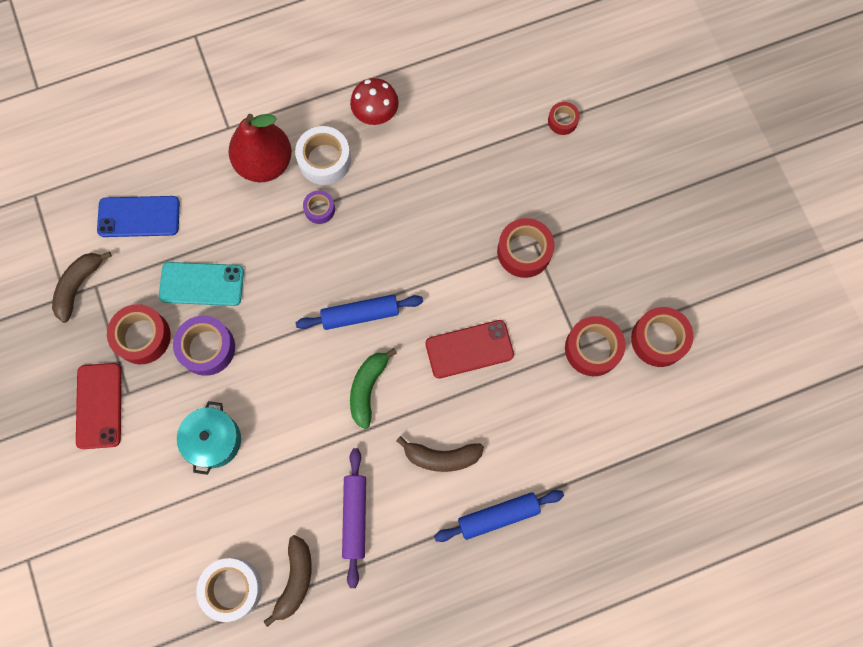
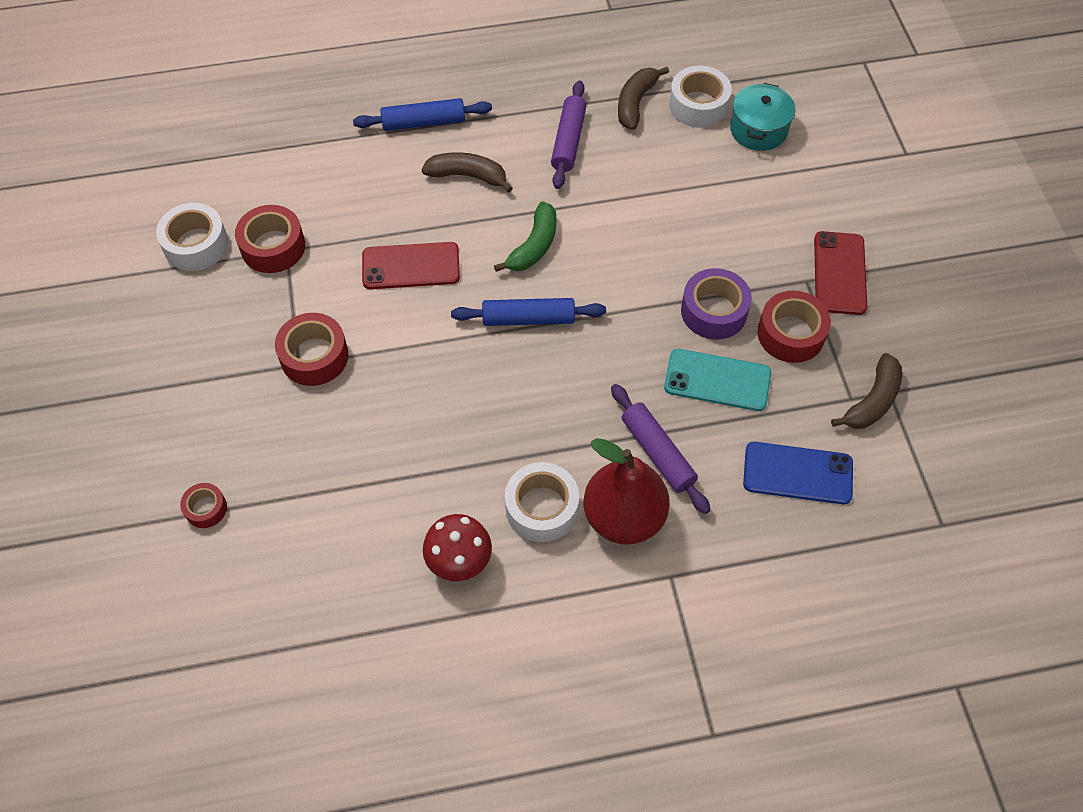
camera: 170 degrees left, 15 degrees down
turquoise pot [177,401,241,475] -> turquoise pot moved to [730,83,796,151]
purple tape [303,190,335,224] -> none
red tape [631,307,693,367] -> white tape [156,203,229,271]
none -> purple rolling pin [611,384,710,514]

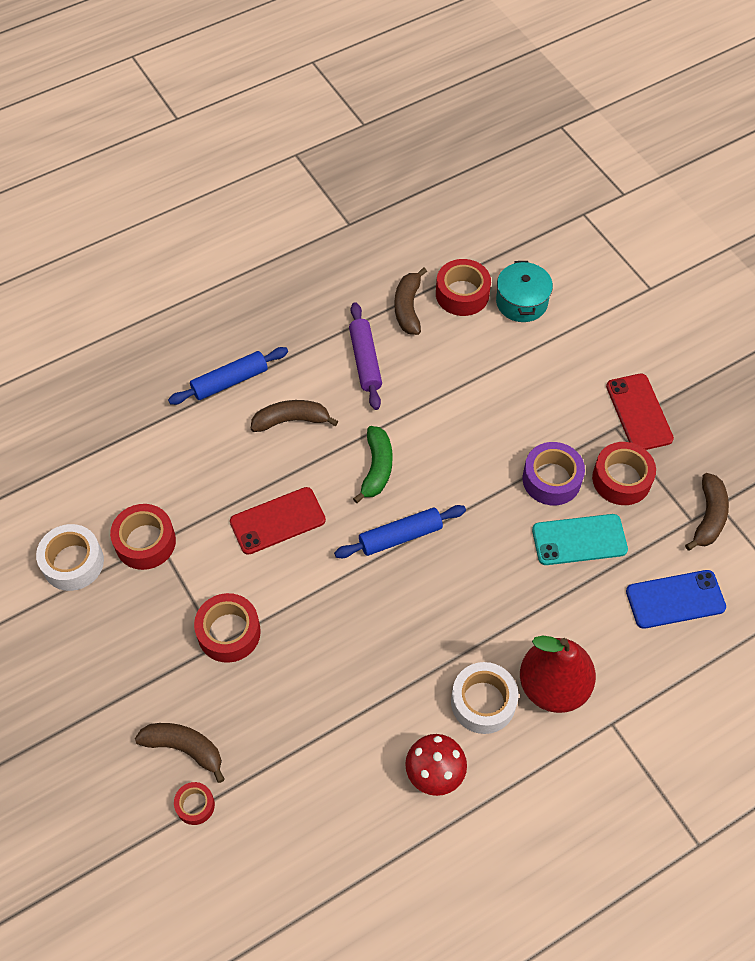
camera: 20 degrees left, 0 degrees up
purple rolling pin [611,384,710,514] -> none
white tape [669,66,732,128] -> red tape [436,259,491,316]
none -> brown banana [135,723,225,783]

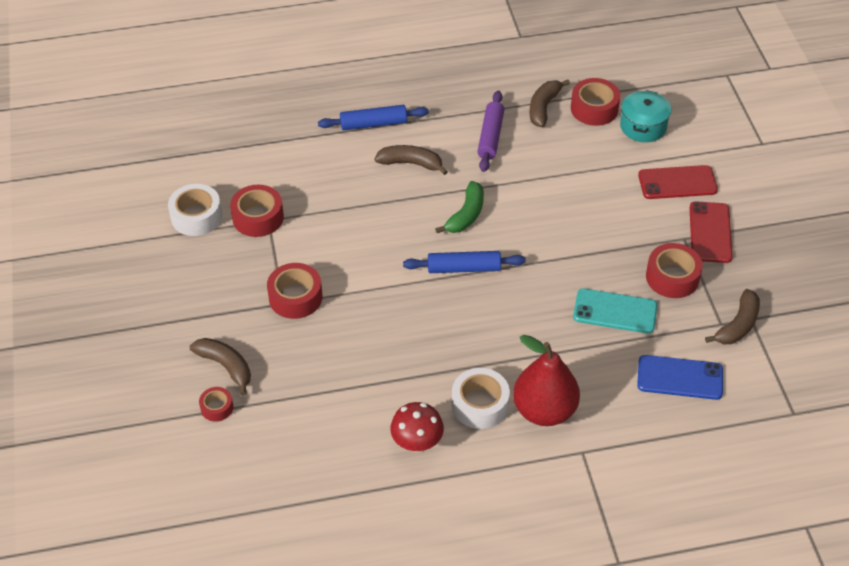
camera: 20 degrees right, 10 degrees down
red phone [230,487,326,555] -> red phone moved to [638,165,718,199]
purple tape [522,442,585,505] -> none

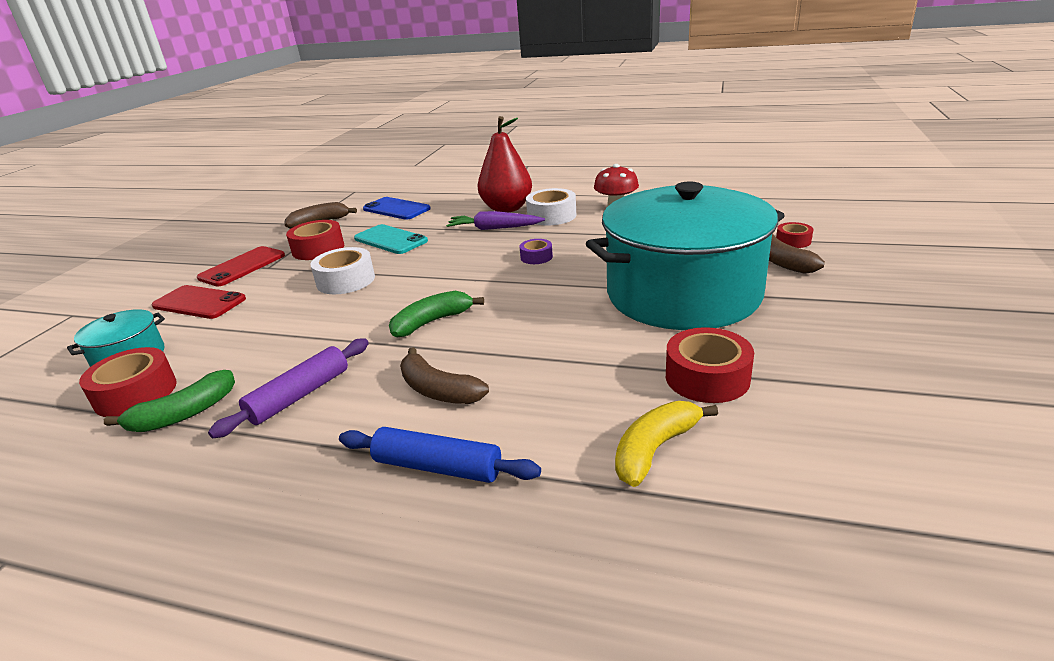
camera: 150 degrees left, 20 degrees down
white tape [168,184,222,236] -> white tape moved to [311,247,375,294]
red tape [267,263,323,319] -> turquoise pot [586,181,785,330]
blue rolling pin [403,251,526,273] -> none
brown banana [530,80,570,127] -> green banana [104,370,235,432]
none -> purple carrot [446,211,545,230]
none -> purple tape [520,239,553,264]
none -> yellow banana [615,401,718,487]

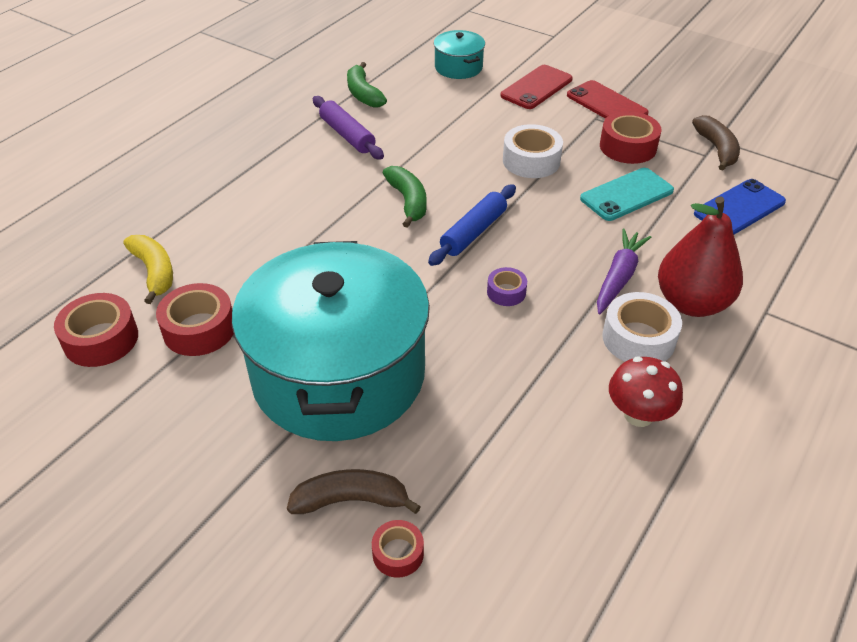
camera: 105 degrees right, 15 degrees up
red tape [79,347,177,417] -> red tape moved to [54,293,138,367]
blue rolling pin [339,427,541,483] -> blue rolling pin moved to [428,184,516,266]
brown banana [400,347,489,404] -> none

